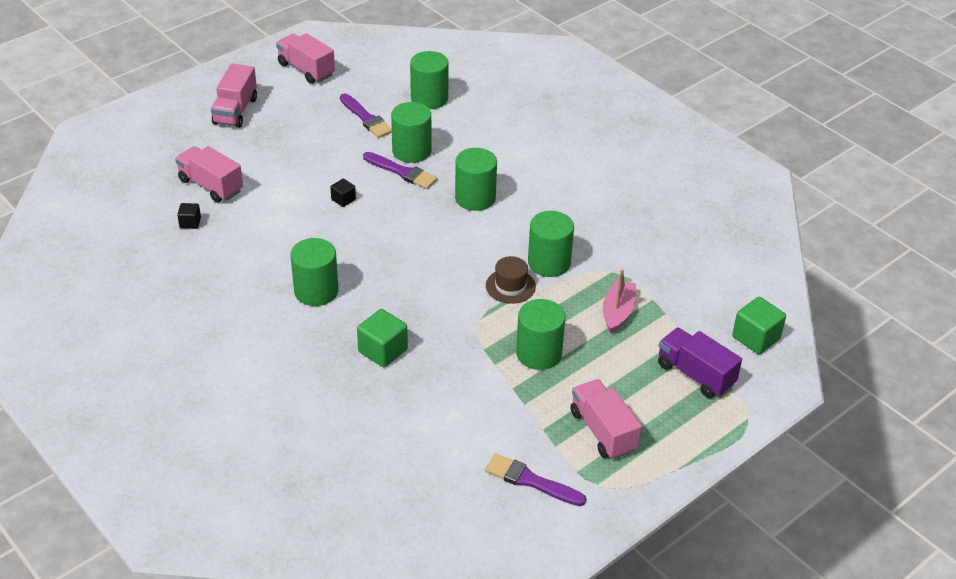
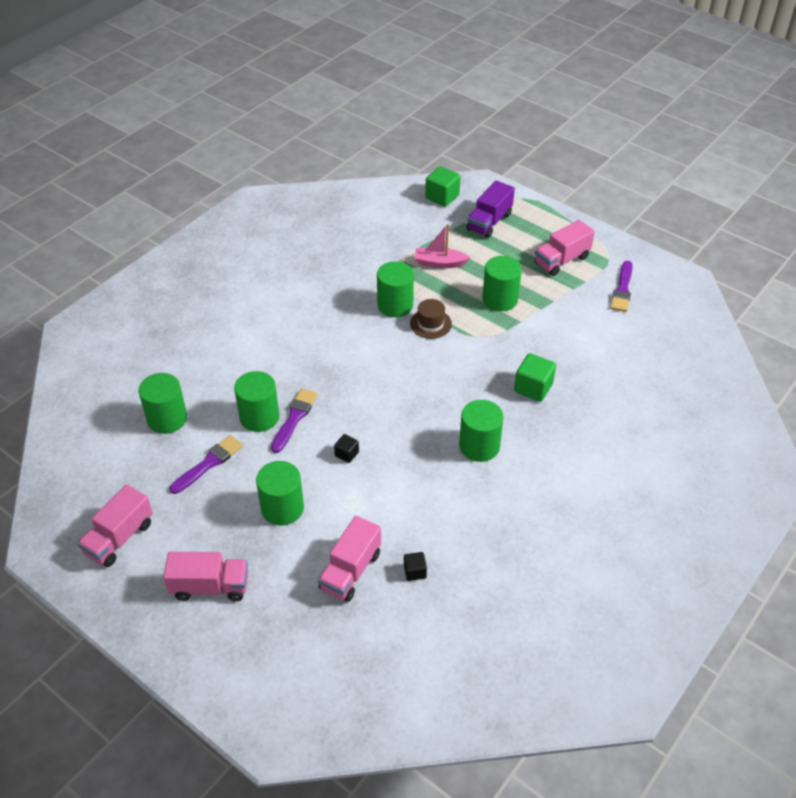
camera: 100 degrees left, 5 degrees up
green cylinder [455,148,497,211] -> green cylinder moved to [256,461,304,526]

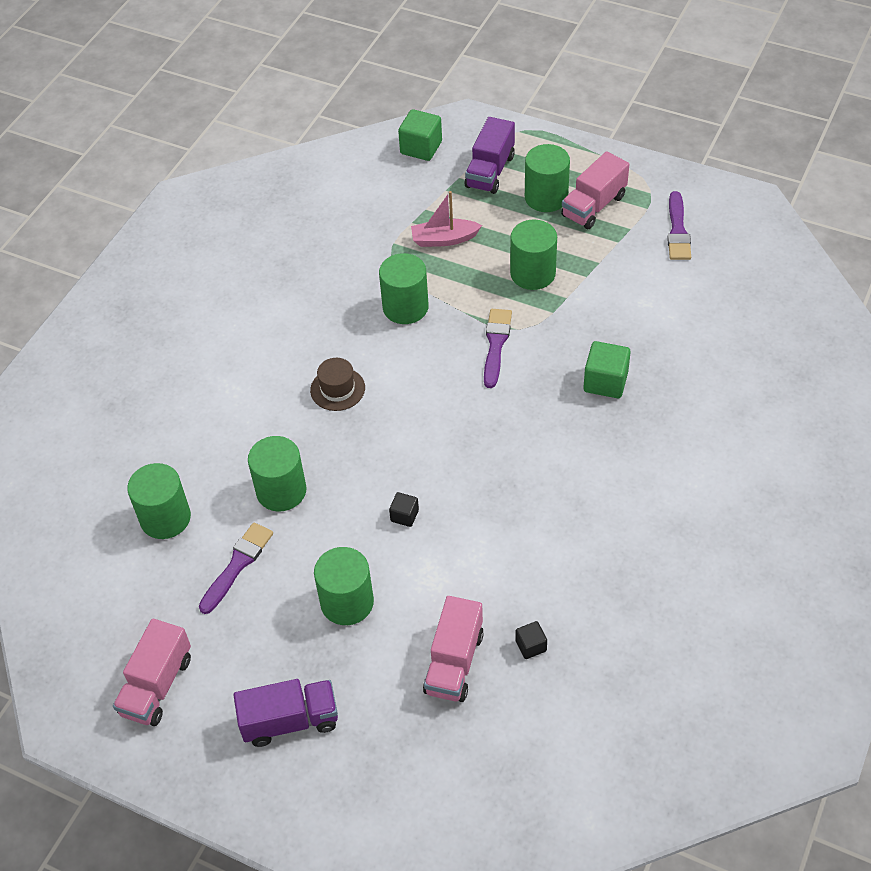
camera: 10 degrees left, 5 degrees up
pink truck [163,552,248,601] -> purple truck [234,679,338,747]
purple brush [271,388,318,453] -> purple brush moved to [484,309,512,388]
brown hat [410,299,452,339] -> brown hat moved to [310,358,365,411]
green cylinder [459,400,504,462] -> green cylinder moved to [525,144,570,212]

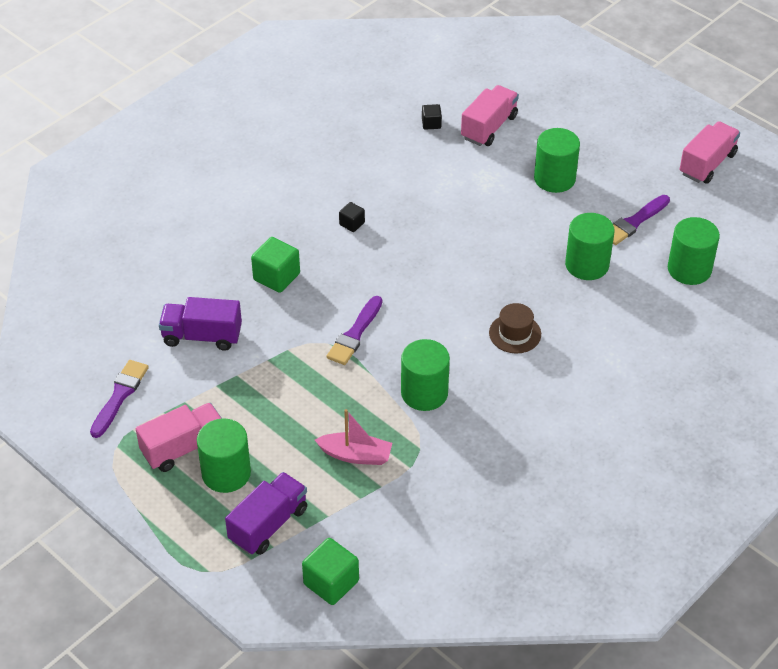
camera: 165 degrees left, 5 degrees down
purple truck [234,679,338,747] -> purple truck moved to [159,297,242,351]
black cube [389,492,419,527] -> black cube moved to [339,202,365,232]
green cylinder [510,220,557,290] -> none

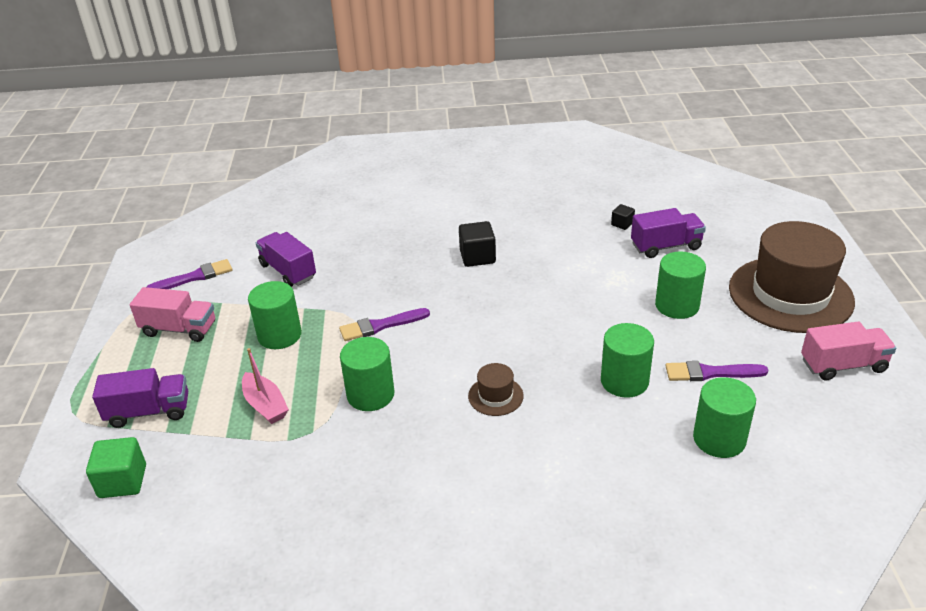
camera: 45 degrees right, 10 degrees down
green cylinder [197,418,251,493] -> green cylinder moved to [248,281,302,349]
green cube [251,237,300,293] -> none
black cube [339,202,365,232] -> black cube [459,221,496,267], size x1.78
pink truck [461,85,519,146] -> purple truck [631,208,706,258]
none -> brown hat [729,221,855,333]

